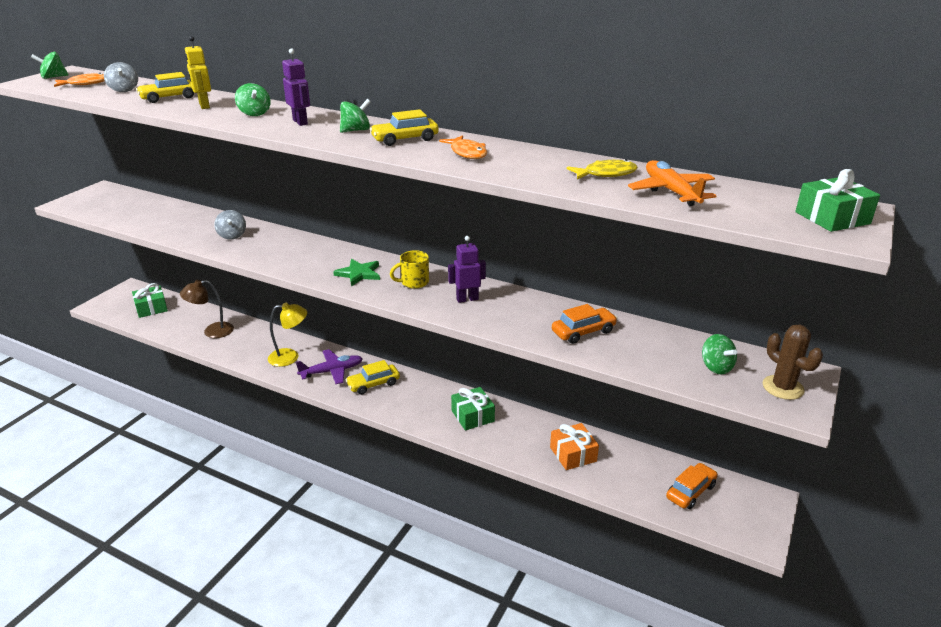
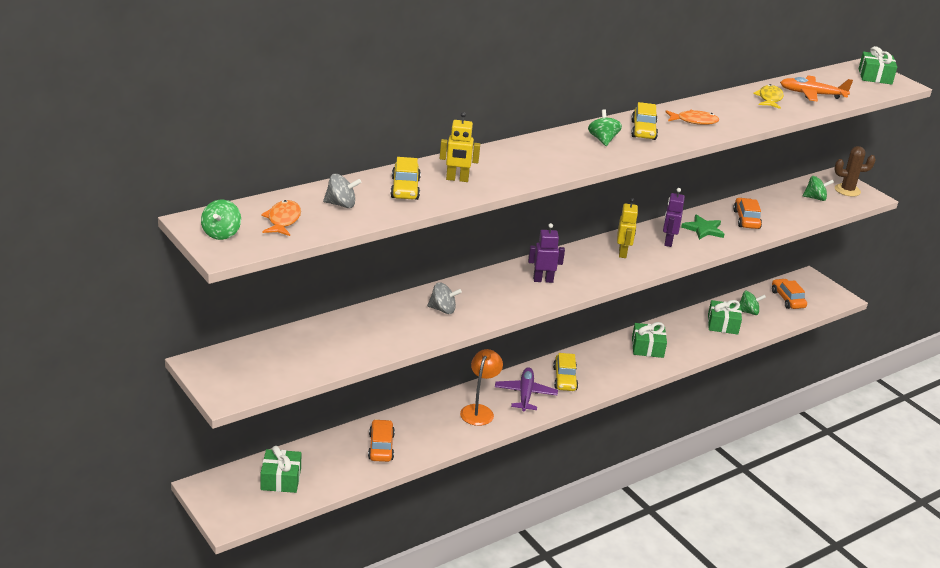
camera: 65 degrees left, 0 degrees up
brown lamp [180,280,234,338] -> orange car [368,419,395,462]
green spinning top [235,83,271,116] -> green spinning top moved to [739,291,766,315]
yellow lamp [268,303,307,367] -> orange lamp [460,349,503,426]
purple robot [282,48,310,126] -> purple robot moved to [528,223,565,283]
green star [333,259,380,286] -> green star moved to [681,214,724,240]
yellow mug [390,250,429,289] -> yellow robot [617,198,638,258]
orange gift [550,423,599,470] -> green gift [708,300,742,335]

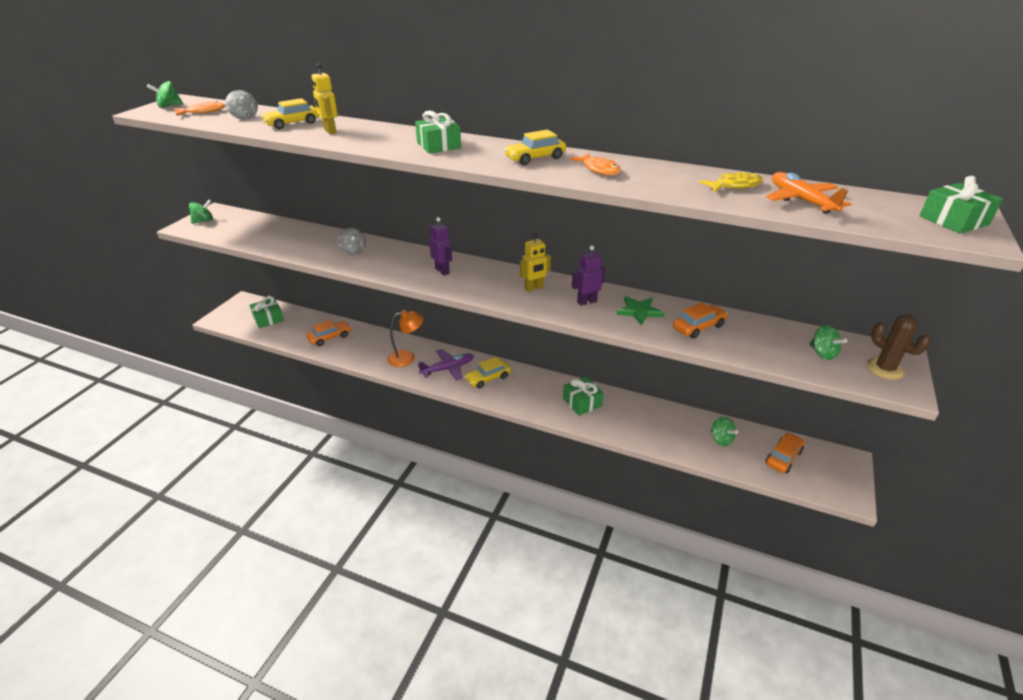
camera: 60 degrees right, 5 degrees up
green spinning top [588,109,622,146] -> green spinning top moved to [189,200,213,224]
green gift [708,300,742,335] -> green gift moved to [415,110,461,154]

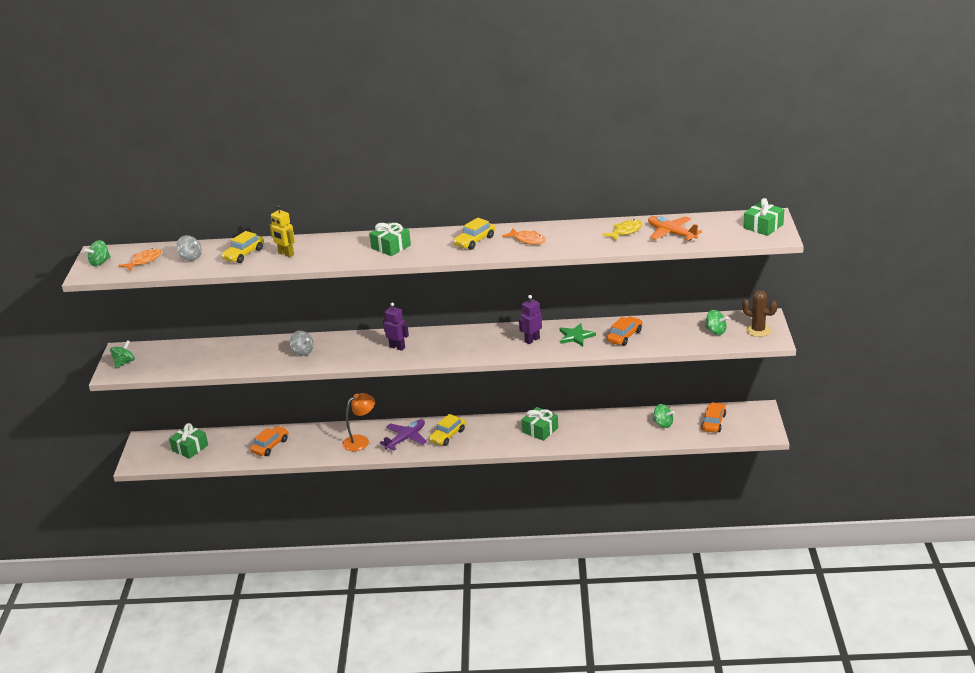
camera: 20 degrees left, 5 degrees down
yellow robot [520,233,551,292] -> none

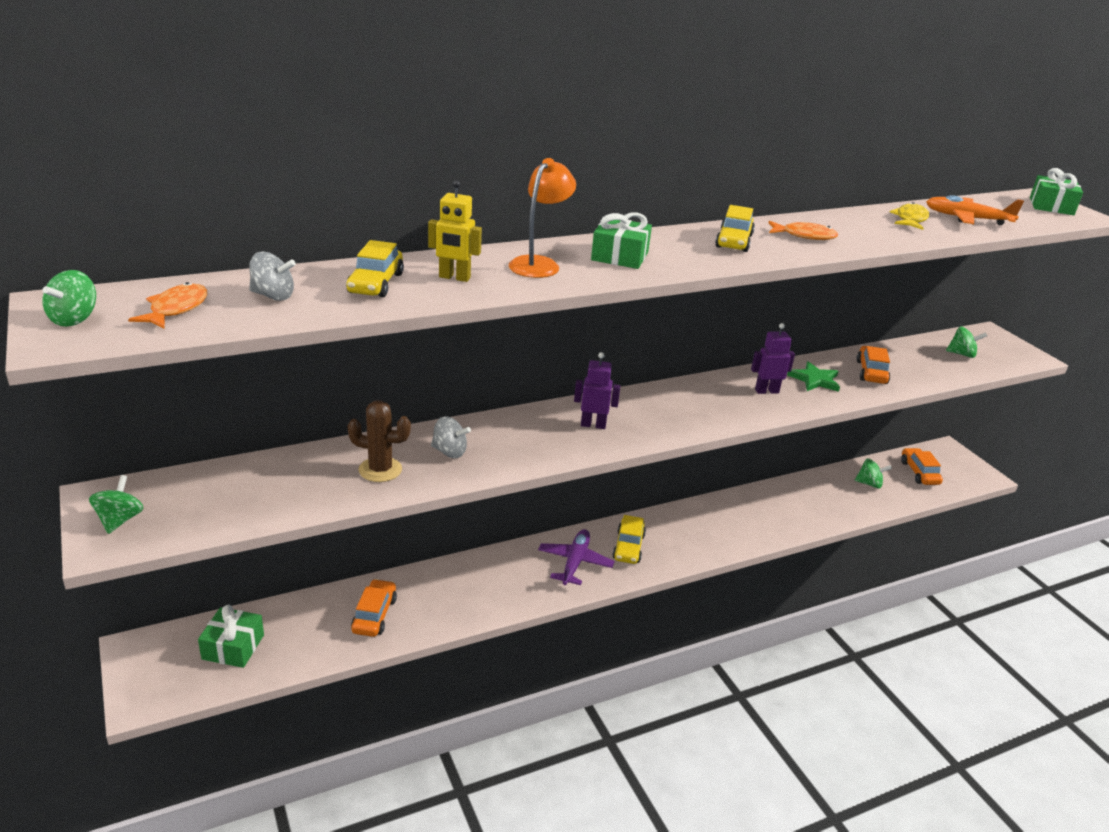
camera: 30 degrees left, 0 degrees up
orange lamp [342,393,375,451] -> orange lamp moved to [509,158,576,278]
purple robot [519,295,542,344] -> purple robot turned 60 degrees clockwise [751,323,795,394]
green gift [522,407,558,441] -> none
brown cactus [742,290,778,337] -> brown cactus moved to [348,400,411,482]

